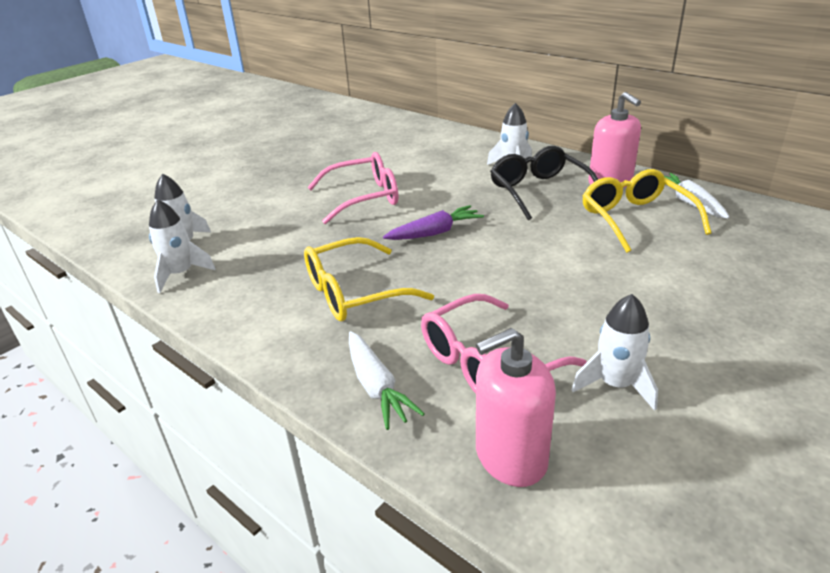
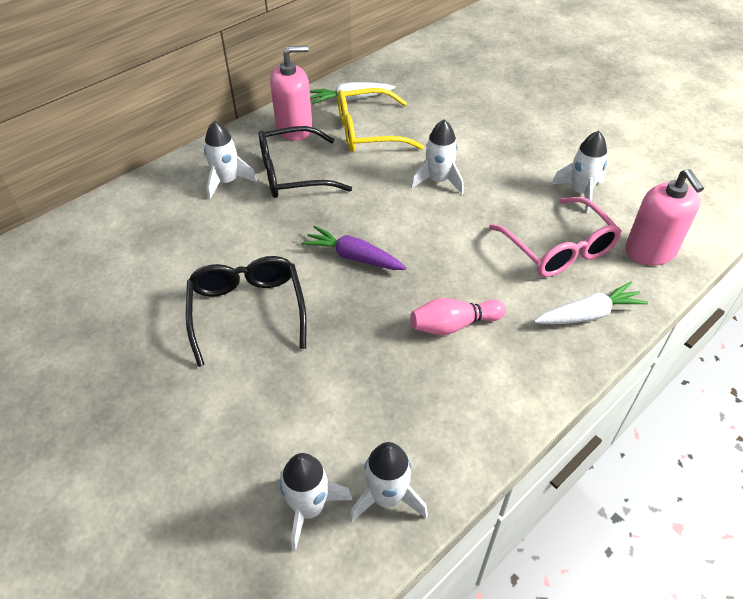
camera: 85 degrees left, 15 degrees up
yellow glasses [304,237,434,321] -> pink bowling pin [410,298,506,335]
pink glasses [307,152,398,224] -> black glasses [186,256,307,367]
purple carrot [383,205,484,240] -> purple carrot turned 45 degrees counterclockwise [301,226,407,270]
none -> white rocket [411,120,464,194]

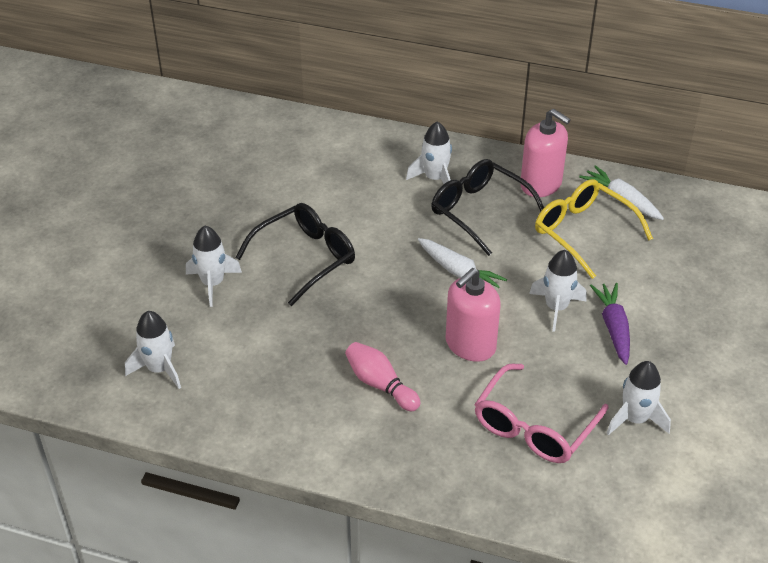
camera: 60 degrees right, 5 degrees down
purple carrot [301,226,407,270] -> purple carrot moved to [590,283,630,365]
white rocket [350,442,428,522] -> white rocket moved to [186,226,242,307]
white carrot [534,282,648,324] -> white carrot moved to [418,238,507,288]
pink soap dispenser [625,169,704,265] -> pink soap dispenser moved to [446,268,501,362]

